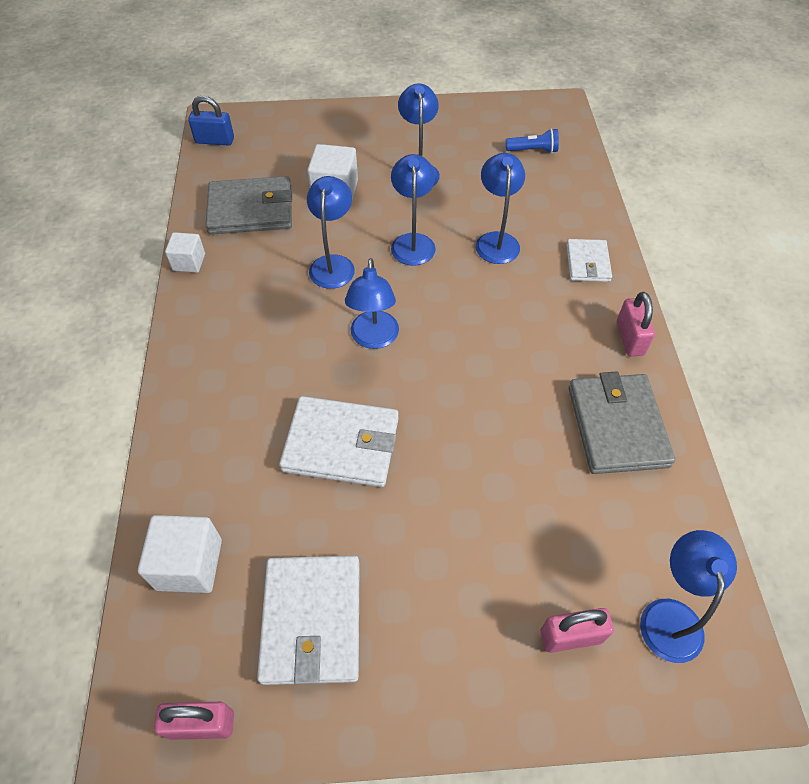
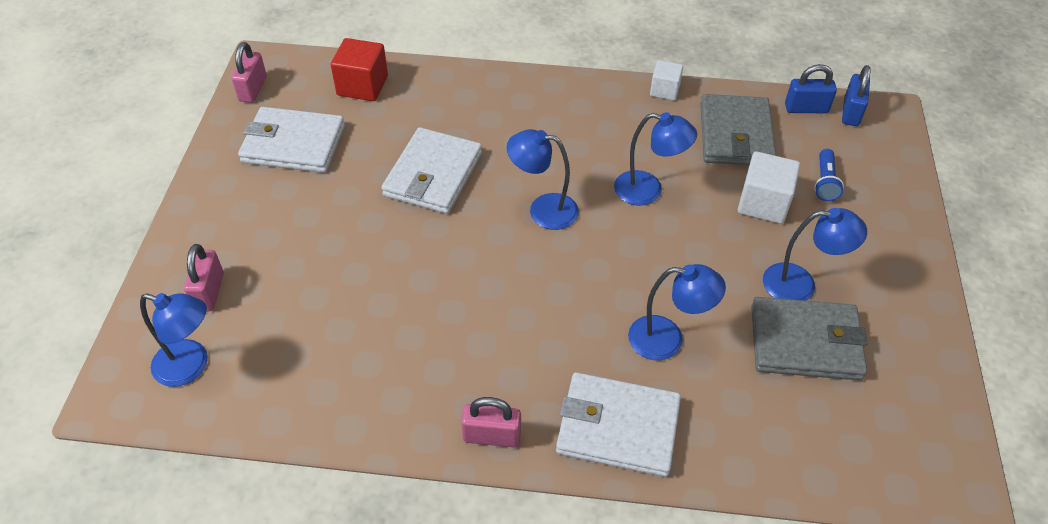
camera: 100 degrees right, 5 degrees down
white cube [138,515,222,593] -> red cube [331,38,388,101]
blue lamp [391,154,436,266] -> none
blue flashlight [506,129,559,153] -> blue flashlight moved to [814,149,844,202]
white wallet [566,239,612,282] -> white wallet [556,372,681,477], size x1.71
grey wallet [569,371,675,474] -> grey wallet moved to [751,297,868,381]
none -> blue padlock [785,64,837,113]

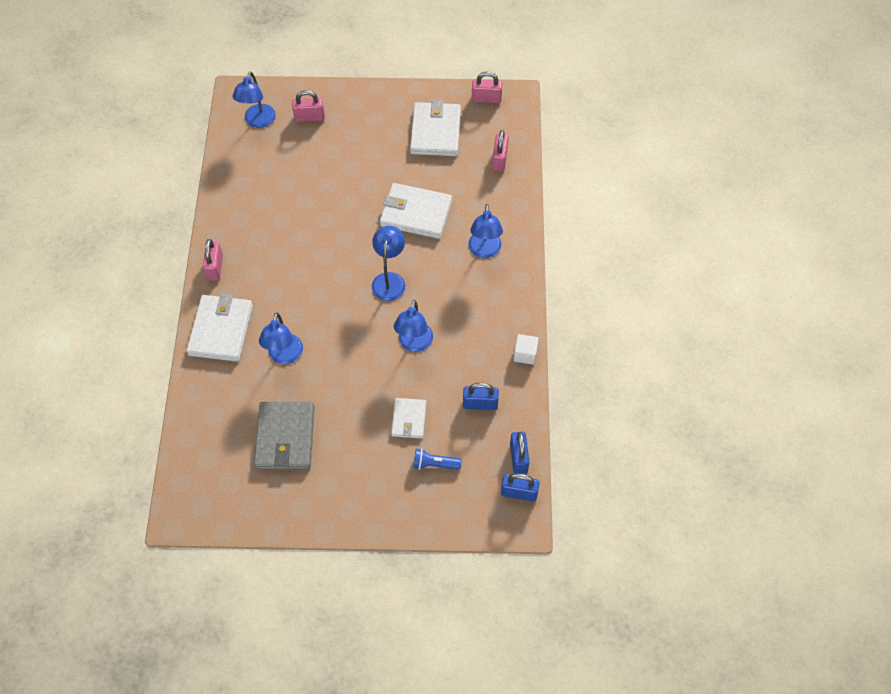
camera: 85 degrees right, 10 degrees up
red cube [331,38,388,101] -> pink padlock [492,130,509,171]
grey wallet [700,94,776,165] -> blue padlock [463,383,499,410]
white cube [738,151,800,224] -> white wallet [391,398,426,438]
blue lamp [763,208,867,301] -> blue lamp moved to [468,204,503,258]

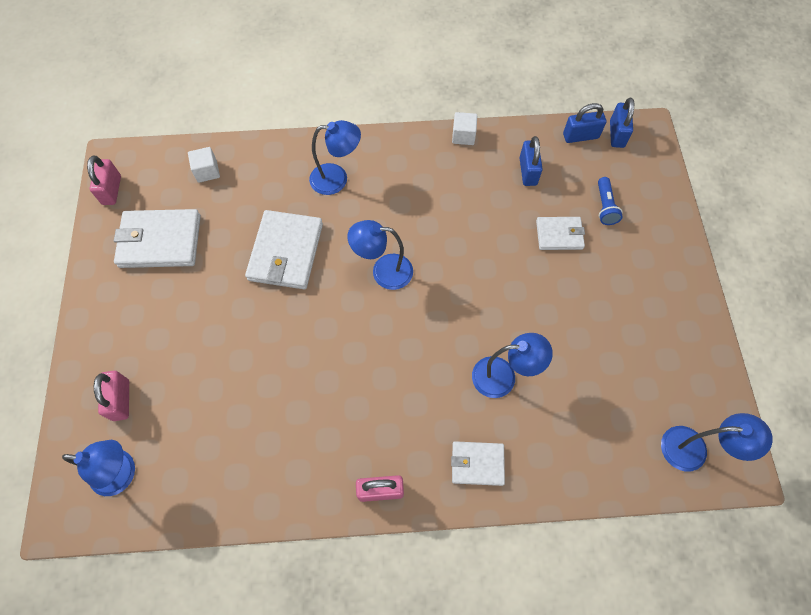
camera: 95 degrees left, 5 degrees up
white wallet [187,294,253,362] -> white wallet [451,441,505,486], size x0.58
grey wallet [254,402,314,469] -> none
blue lamp [394,300,433,352] -> blue lamp moved to [661,413,773,472]
pink padlock [492,130,509,171] -> white cube [188,147,220,183]

